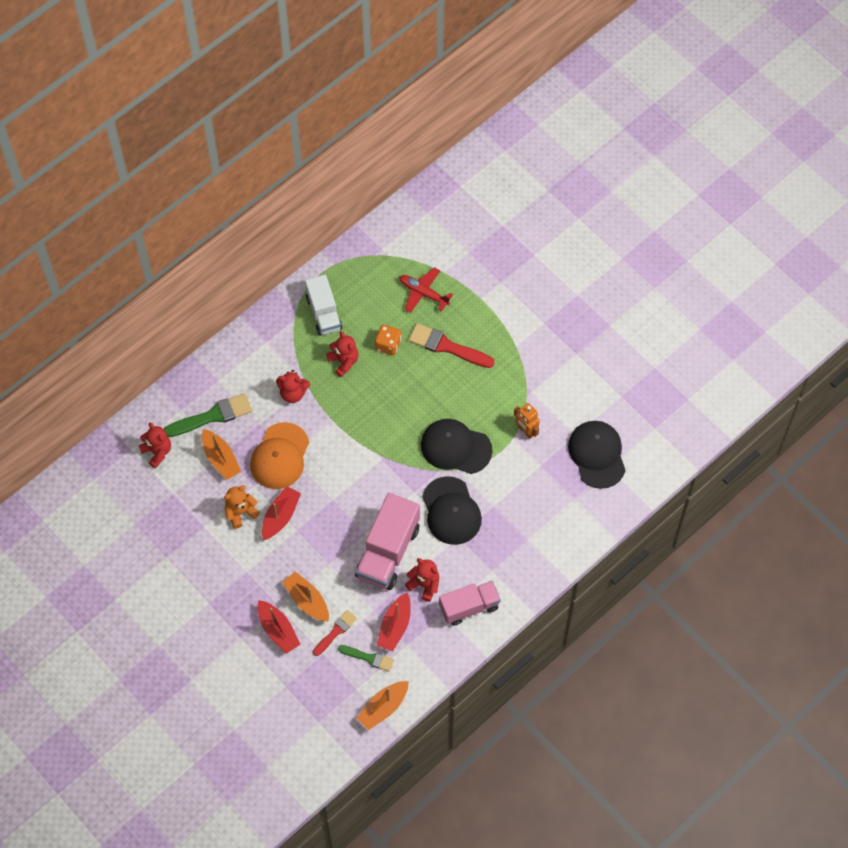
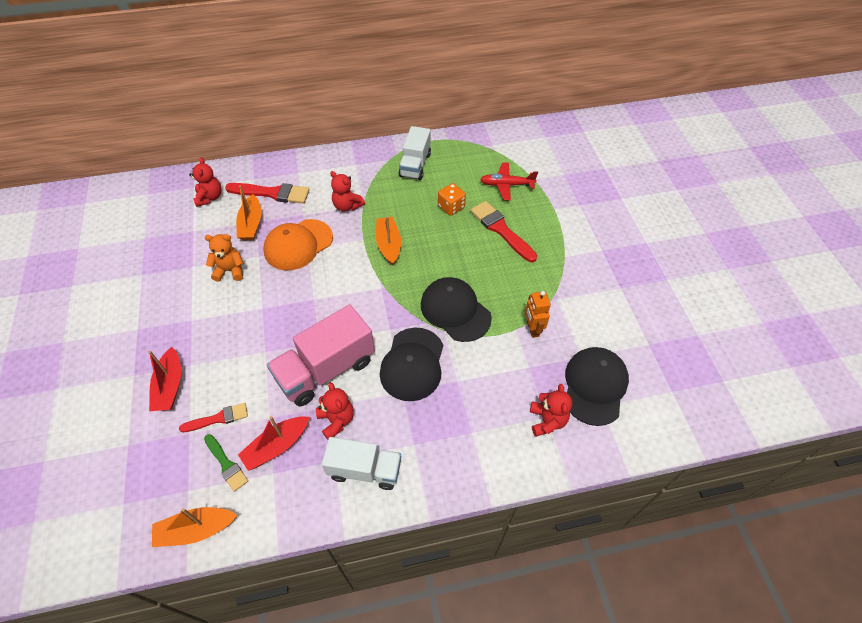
camera: 30 degrees right, 10 degrees down
green brush [164,393,252,437] -> red brush [225,183,310,204]
red boat [262,486,301,540] -> none
orange boat [283,571,329,622] -> orange boat moved to [376,216,401,265]
red teddy bear [326,331,359,377] -> red teddy bear moved to [530,384,572,437]
red plane [399,267,453,313] -> red plane turned 60 degrees counterclockwise [480,162,538,201]
pink truck [439,581,501,626] -> white truck [322,437,401,490]

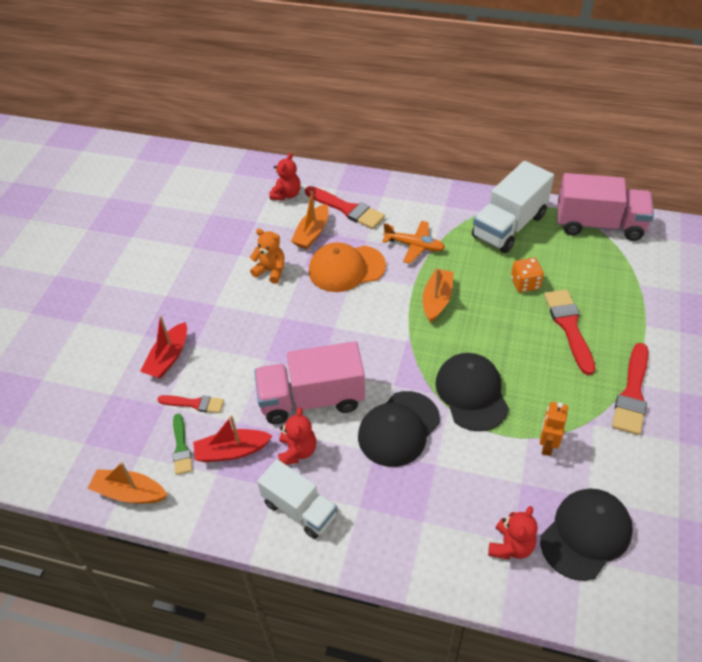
camera: 30 degrees right, 5 degrees down
red teddy bear [330,171,365,212] -> orange plane [382,221,445,264]
white truck [398,126,431,180] -> white truck [472,161,554,253], size x1.50
red plane [480,162,538,201] -> none
none -> pink truck [558,173,654,241]
none -> red brush [612,343,648,435]

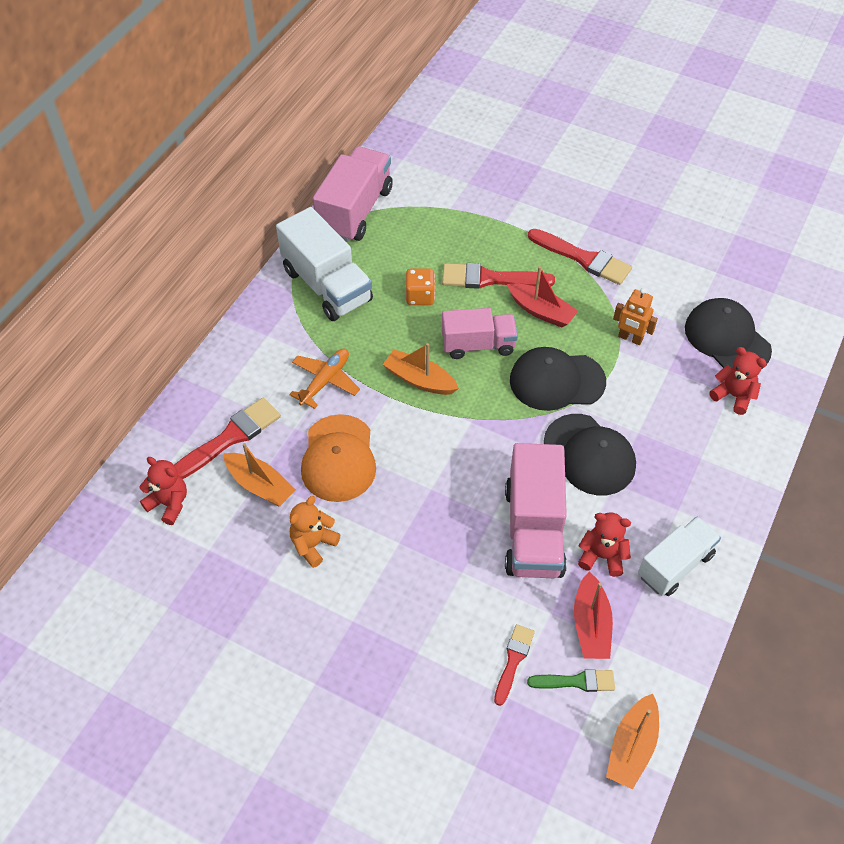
camera: 80 degrees left, 5 degrees up
red boat [140,316,187,379] -> red boat moved to [507,266,578,328]
none -> pink truck [442,308,518,359]

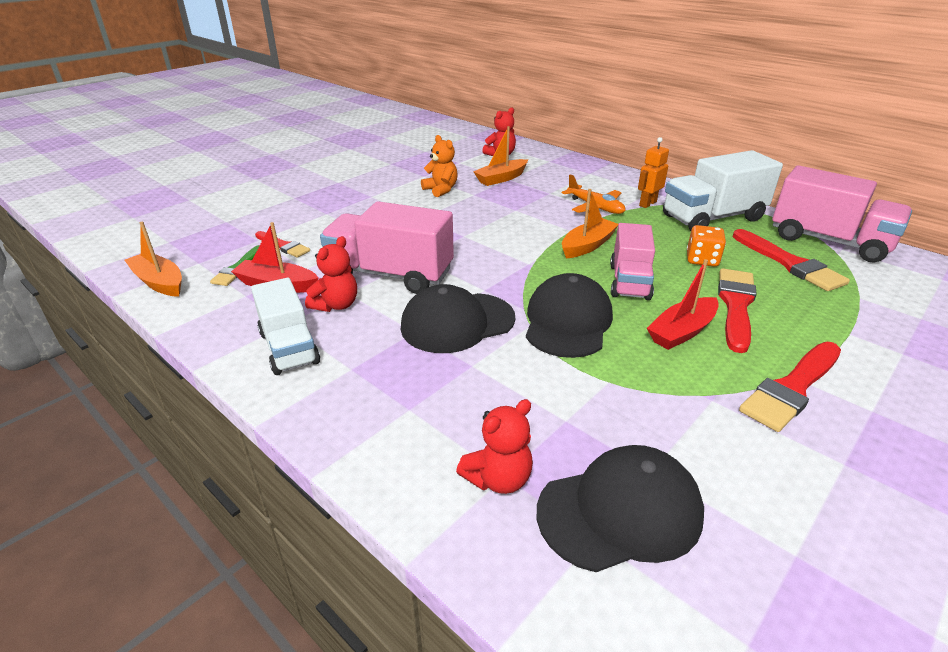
camera: 105 degrees right, 20 degrees down
red brush [174,398,281,479] -> red brush moved to [733,229,850,291]
orange cap [301,414,376,502] -> none
orange robot [613,288,658,345] -> orange robot moved to [638,137,669,208]

